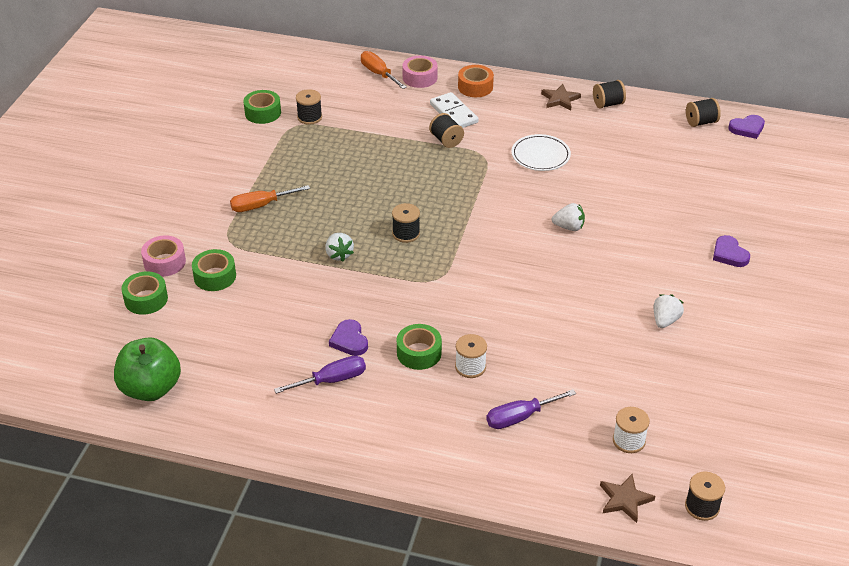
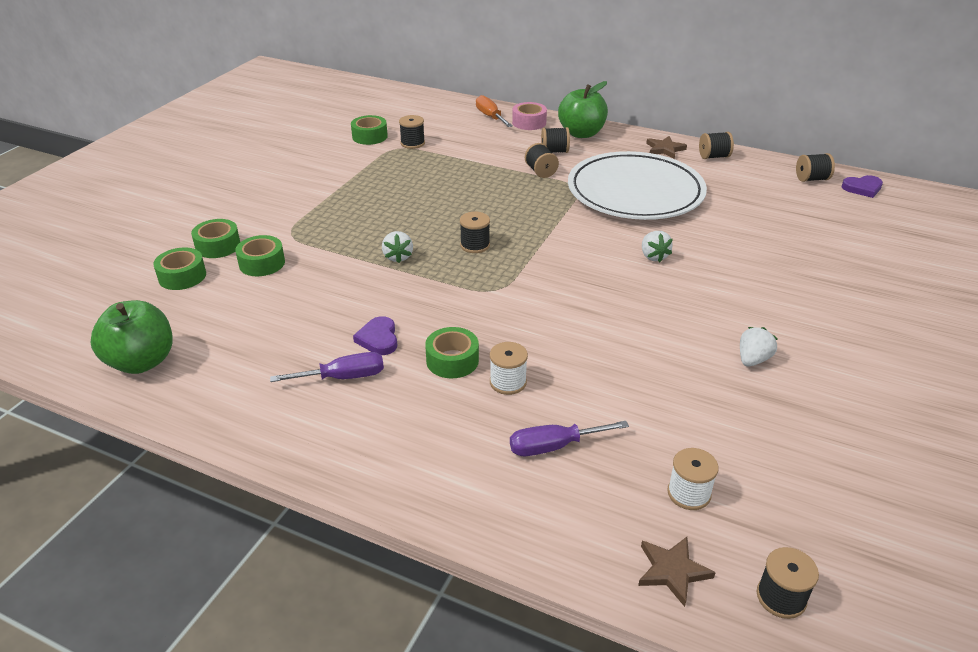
camera: 10 degrees right, 5 degrees down
pink tape [141,235,186,277] -> green tape [191,219,240,258]
orange screwdriver [230,185,310,212] -> none
white domino [430,92,478,128] -> black spool [541,127,570,153]
orange tape [458,65,494,97] -> green apple [558,81,608,138]
white plate [511,134,571,171] -> white plate [568,151,707,220], size x2.21
white strawberry [552,203,585,231] -> white strawberry turned 60 degrees clockwise [642,231,673,262]
purple heart [713,235,750,267] -> none

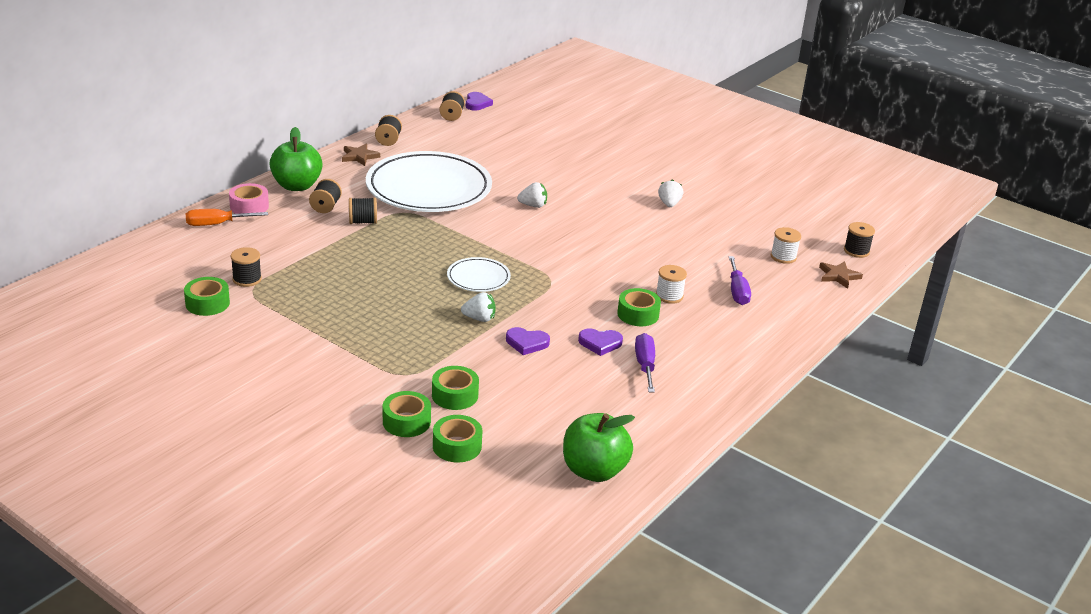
camera: 80 degrees left, 5 degrees down
black spool [460,212,490,253] -> white plate [447,257,511,292]
white strawberry [740,327,778,366] -> white strawberry turned 45 degrees clockwise [658,179,683,207]
none -> purple heart [506,327,550,355]

